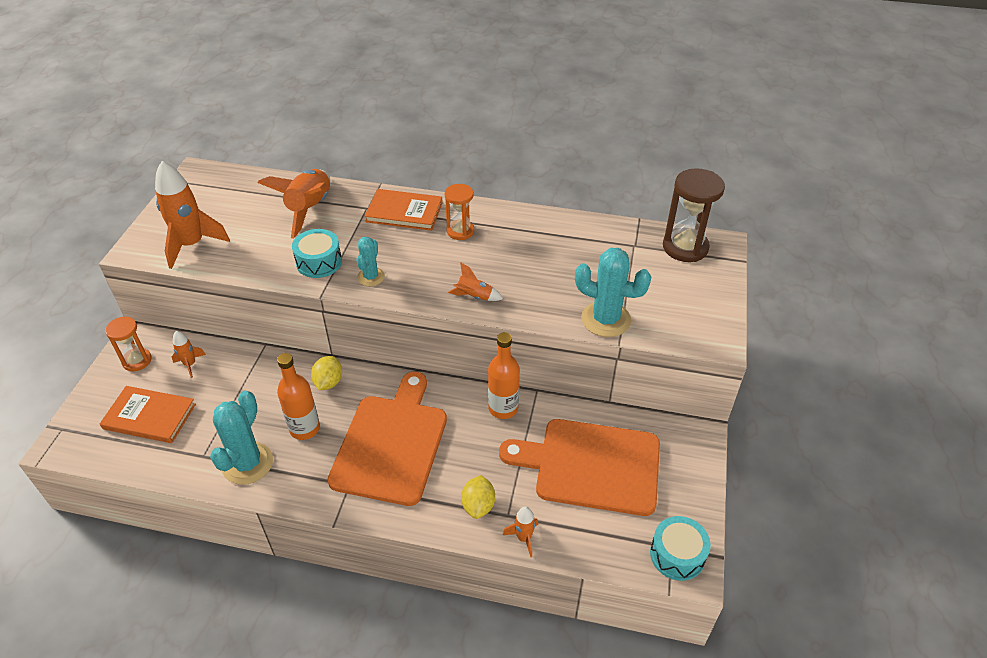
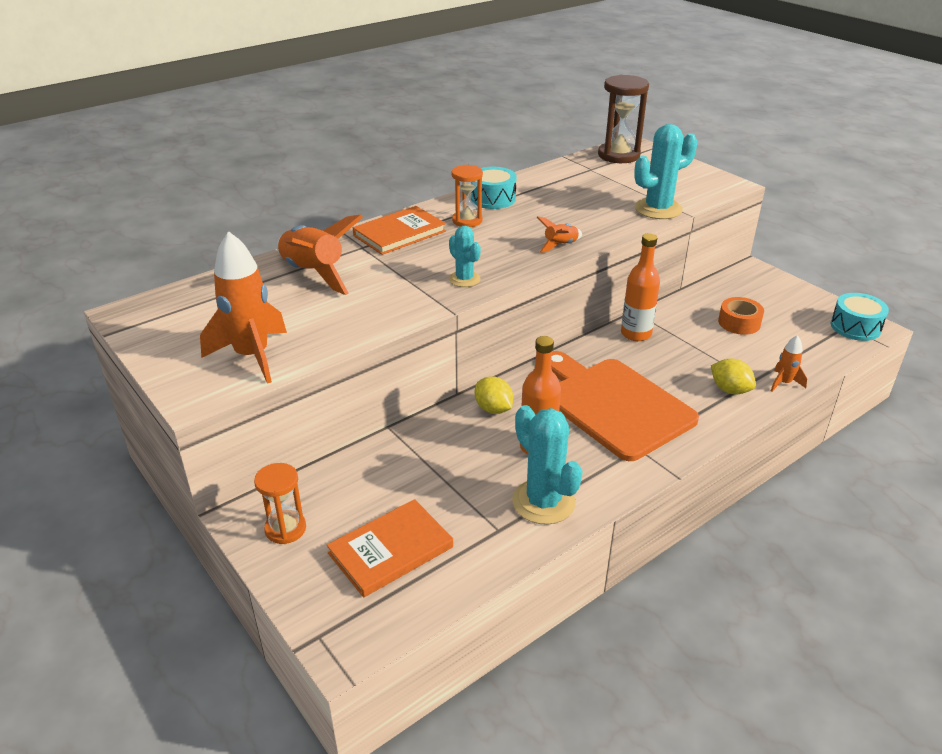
camera: 50 degrees left, 10 degrees down
orange rocket [172,331,206,378] -> none
turquoise drum [292,229,342,278] -> turquoise drum moved to [471,167,517,209]
orange cutting board [499,419,660,516] -> orange tape [718,297,764,335]

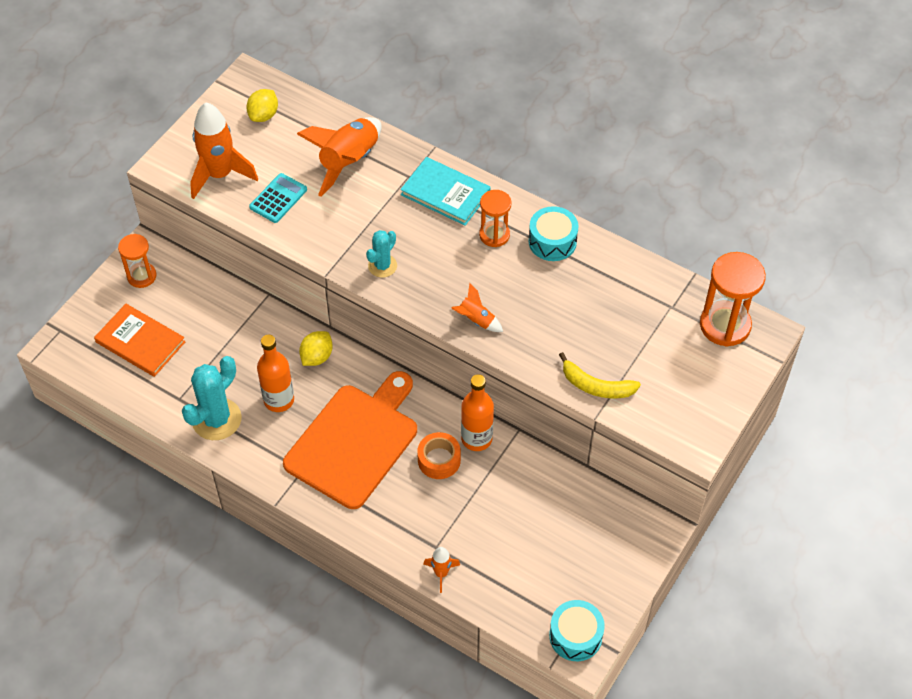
camera: 70 degrees right, 20 degrees up
orange book [353,206,446,255] -> turquoise book [400,157,491,226]
brown hourglass [598,75,649,163] -> orange hourglass [700,252,766,347]
turquoise cactus [634,124,698,219] -> yellow banana [559,352,641,398]
yellow lemon [711,359,756,394] -> yellow lemon moved to [246,89,278,122]
orange tape [718,297,764,335] -> orange tape moved to [417,432,461,479]
none -> turquoise calculator [249,173,307,223]

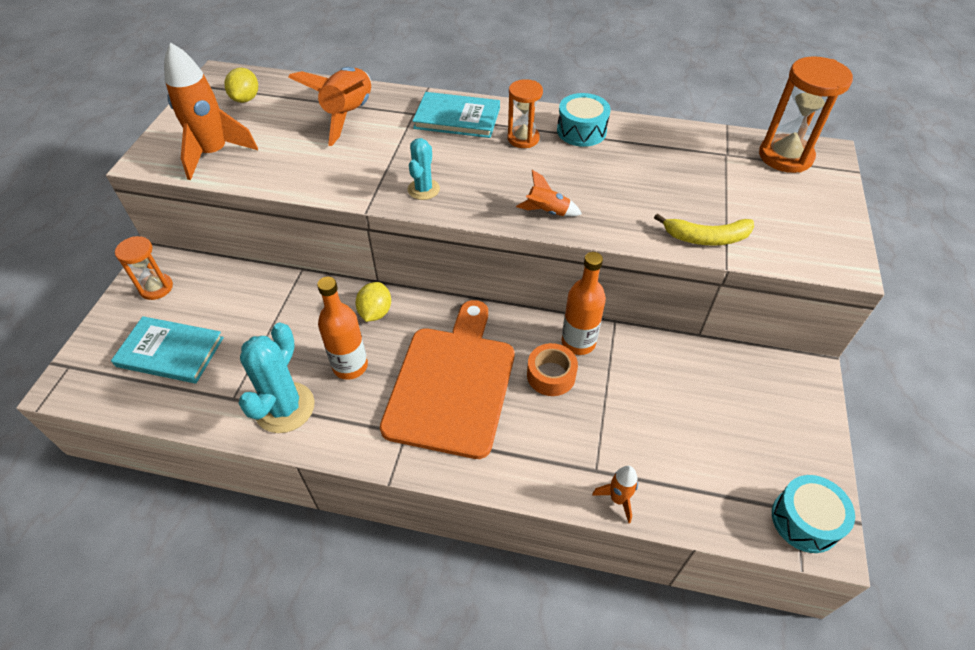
camera: 20 degrees left, 5 degrees down
orange book [94,304,185,377] -> turquoise book [111,316,224,383]
turquoise calculator [249,173,307,223] -> none

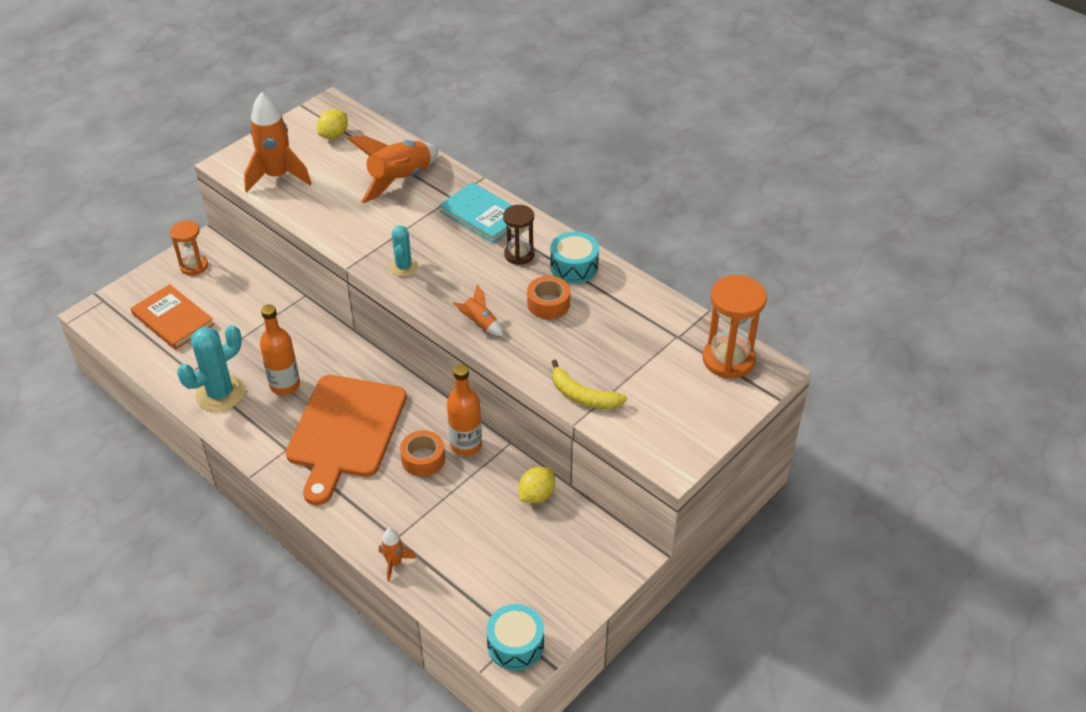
camera: 30 degrees right, 5 degrees down
turquoise book [111,316,224,383] -> orange book [131,284,215,350]
yellow lemon [355,282,391,322] -> yellow lemon moved to [518,467,555,503]
orange cutting board [380,300,514,459] -> orange cutting board turned 150 degrees clockwise [286,375,407,505]
turquoise cactus [408,138,440,200] -> turquoise cactus turned 45 degrees counterclockwise [389,225,418,277]
orange hourglass [508,79,543,148] -> brown hourglass [503,205,534,265]
none -> orange tape [527,276,570,319]

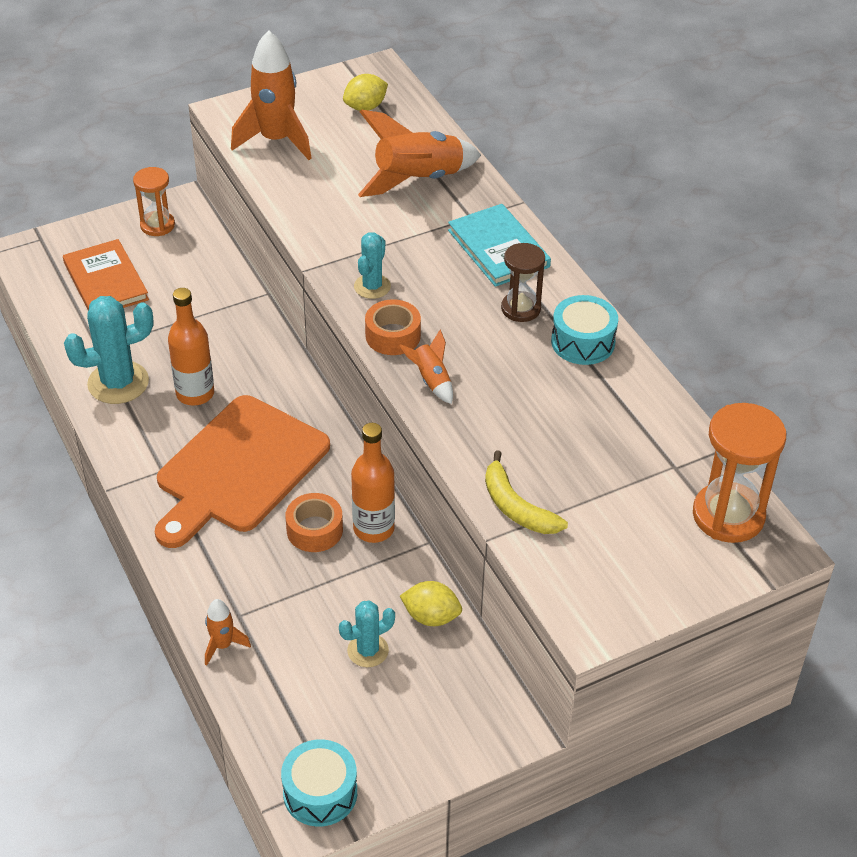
camera: 20 degrees right, 0 degrees up
yellow lemon [518,467,555,503] -> yellow lemon turned 45 degrees clockwise [400,581,462,626]
orange tape [527,276,570,319] -> orange tape moved to [365,299,421,355]
none -> turquoise cactus [339,600,395,667]

